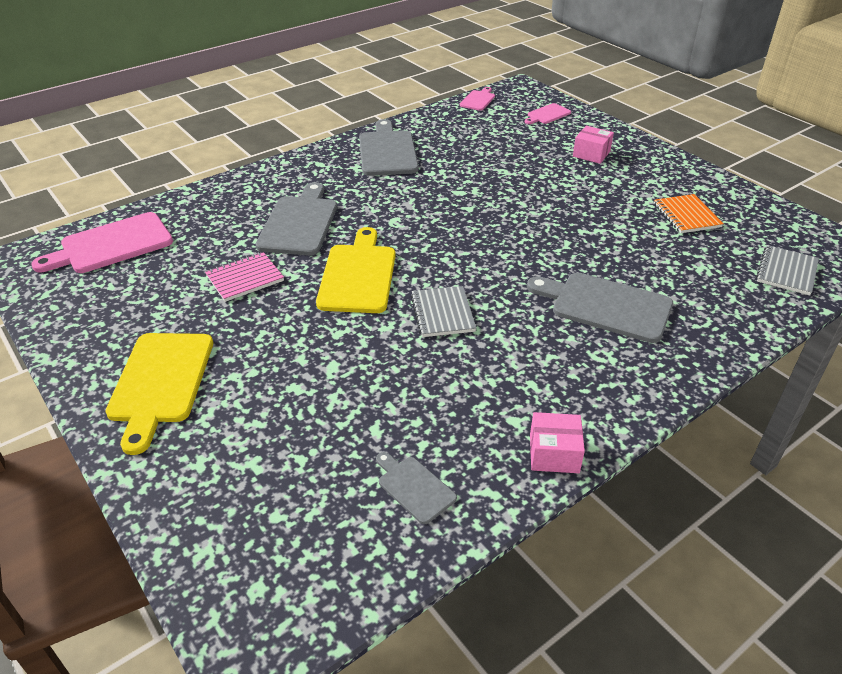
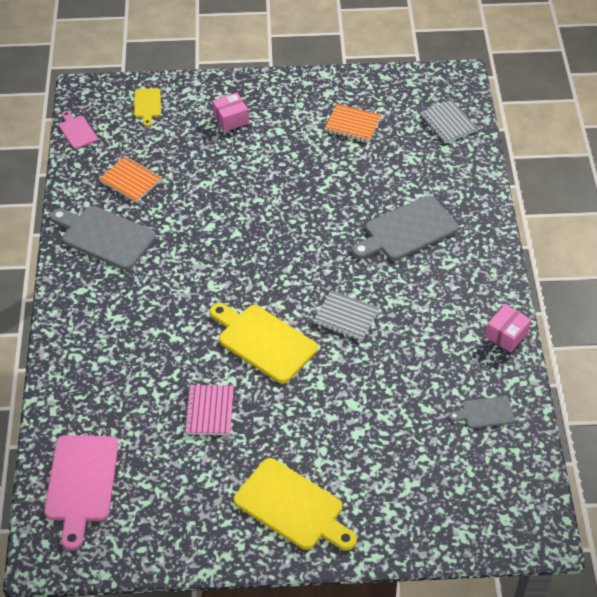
camera: 55 degrees left, 10 degrees up
grey cutting board [256,182,337,256] -> none
pink cutting board [525,103,571,124] -> yellow cutting board [134,88,161,127]
none -> orange notebook [99,156,162,202]

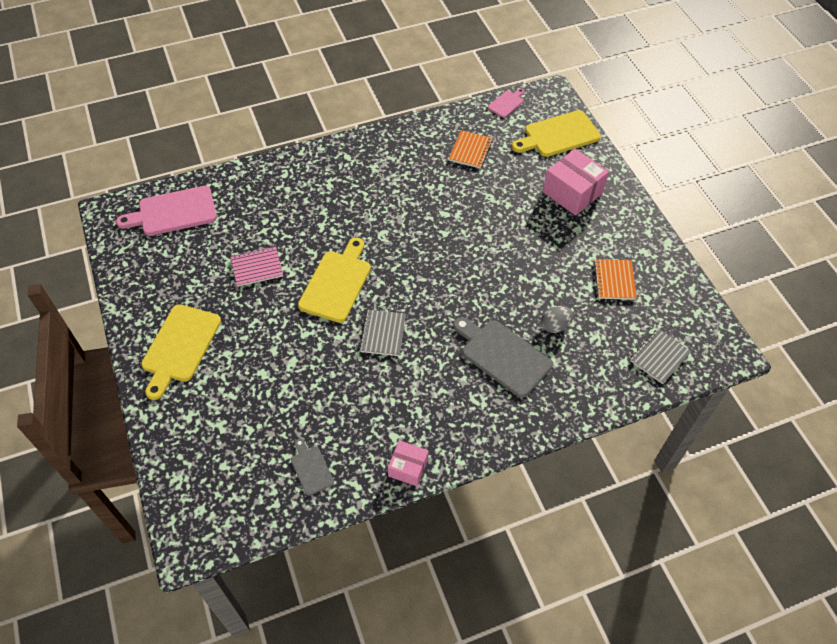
camera: 70 degrees right, 5 degrees up
grey cutting board [50,206,156,270] -> none
yellow cutting board [134,88,161,127] -> yellow cutting board [512,110,601,157], size x1.92
pink box [212,93,249,132] -> pink box [543,149,609,216], size x1.73
none -> grey egg [541,306,573,333]

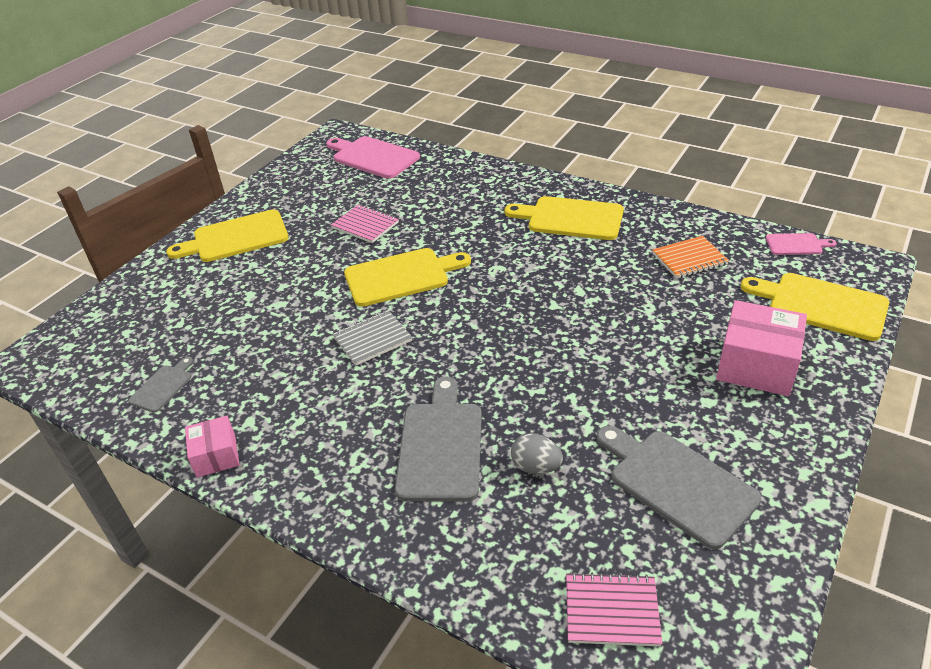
camera: 55 degrees right, 15 degrees down
pink box [543,149,609,216] -> pink box turned 75 degrees counterclockwise [716,300,807,396]
orange notebook [594,259,637,300] -> grey cutting board [597,425,761,549]
grey notebook [630,329,692,384] -> pink notebook [566,572,662,647]
none -> yellow cutting board [505,196,624,240]

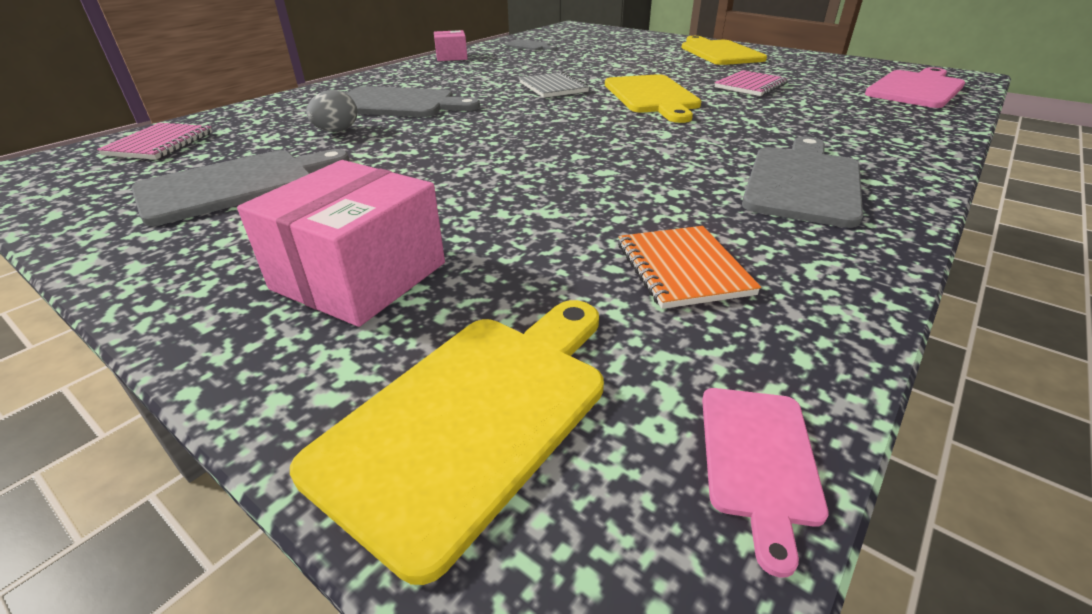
camera: 95 degrees right, 5 degrees down
yellow cutting board [505,196,624,240] -> grey cutting board [742,136,863,228]

